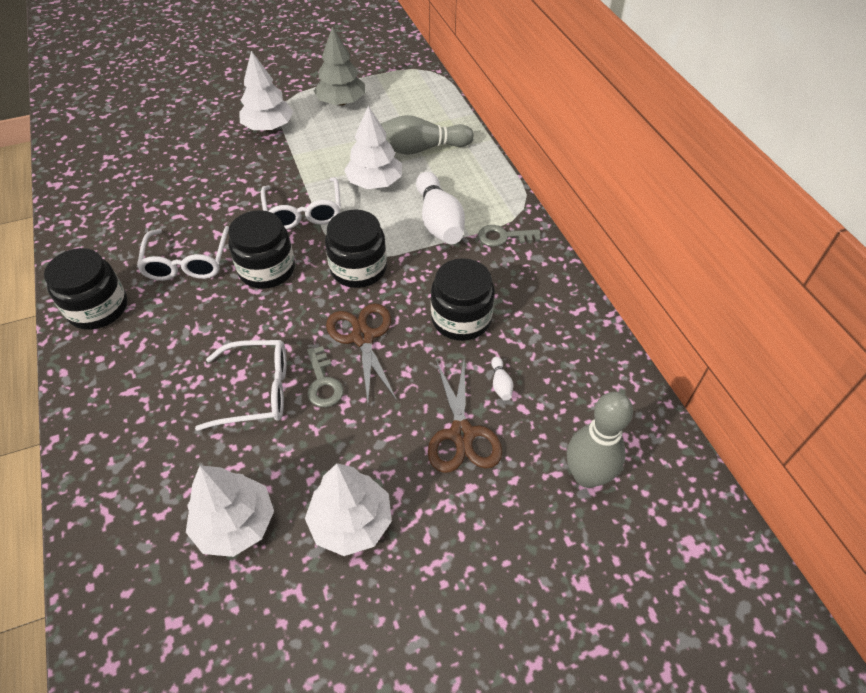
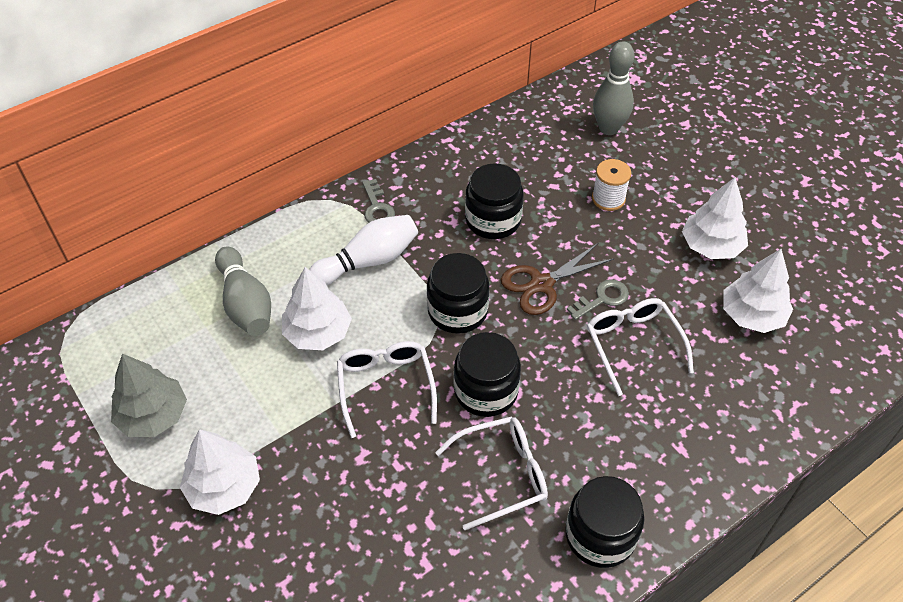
camera: 105 degrees left, 0 degrees up
white glasses [261,177,341,230] -> white glasses turned 75 degrees counterclockwise [337,341,437,438]
brown scissors [428,360,502,473] -> white spool [592,159,631,211]
white bowling pin [491,357,513,401] -> none

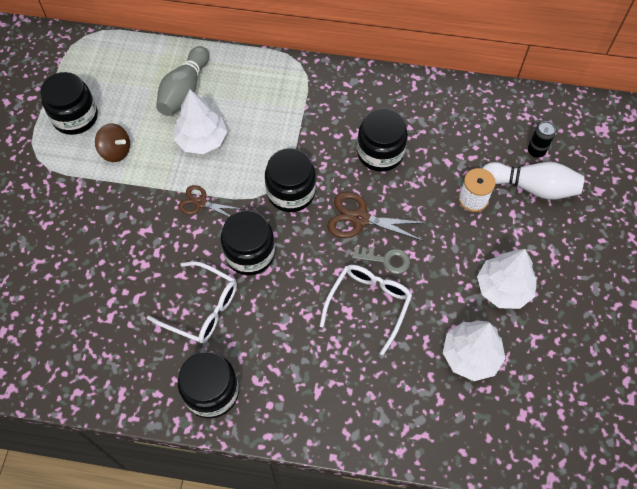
camera: 45 degrees right, 10 degrees up
grey tree [111,354,187,437] -> black jar [40,72,98,135]
white tree [180,429,260,515] -> none
white bowling pin [309,215,418,285] -> white bowling pin moved to [482,162,584,200]
white glasses [337,341,437,438] -> brown scissors [178,185,242,217]
grey key [362,179,395,223] -> none
grey bowling pin [593,41,634,135] -> black can [528,121,556,158]
none -> brown spinning top [95,123,130,162]

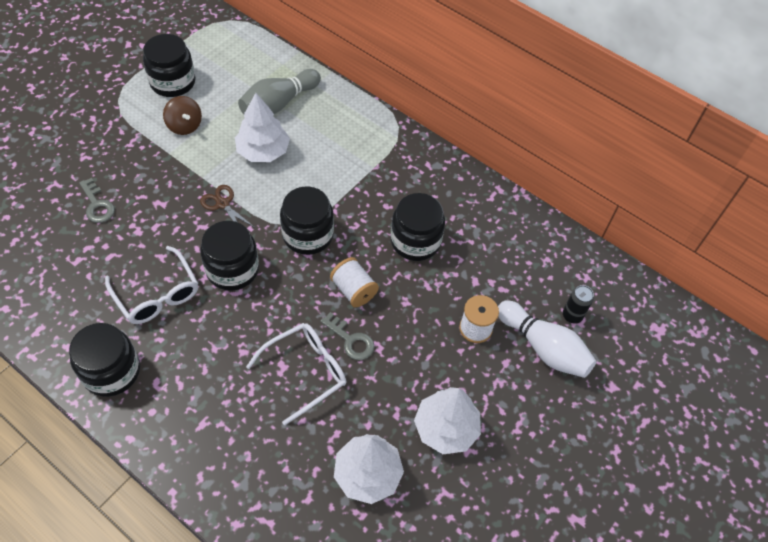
camera: 25 degrees right, 5 degrees down
brown scissors [327,192,428,241] -> white spool [330,257,379,307]
none -> grey key [79,178,115,223]

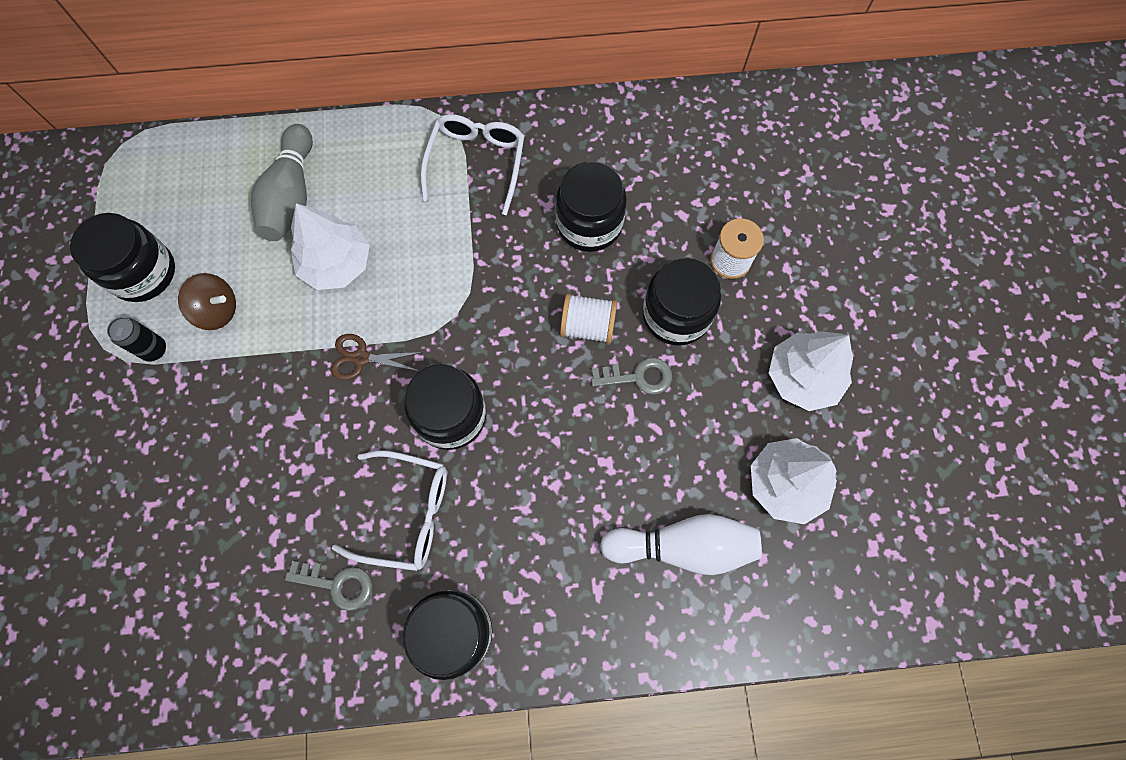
camera: 40 degrees left, 15 degrees up
grey key [79,178,115,223] -> grey key moved to [285,561,372,611]
white glasses [246,323,346,425] -> white glasses moved to [421,114,524,215]
black jar [280,186,334,255] -> black jar moved to [642,257,721,346]
white bowling pin [498,300,597,378] -> white bowling pin moved to [600,514,762,575]
black can [563,285,594,324] -> black can moved to [107,317,166,362]

